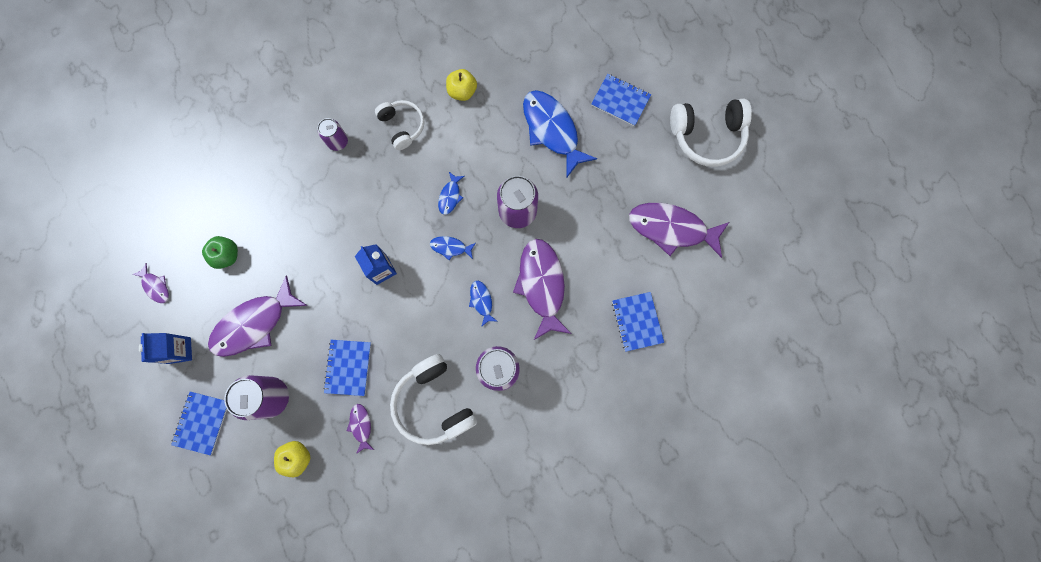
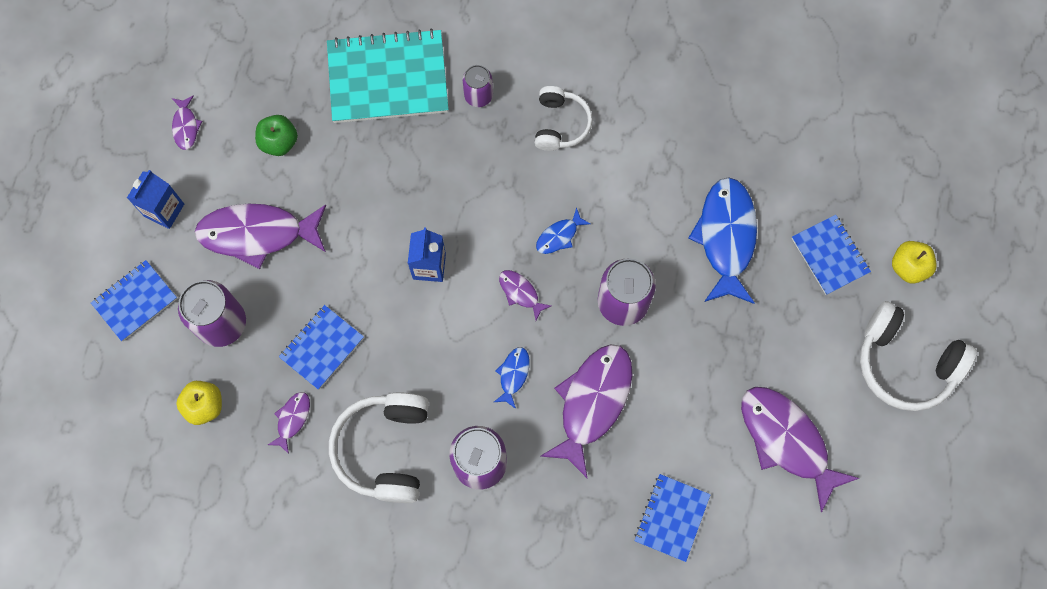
camera: 35 degrees right, 5 degrees down
blue fish [430,236,476,260] -> purple fish [499,270,551,320]
yellow apple [446,69,477,101] -> yellow apple moved to [892,241,937,283]
none -> turquoise notebook [327,28,449,123]

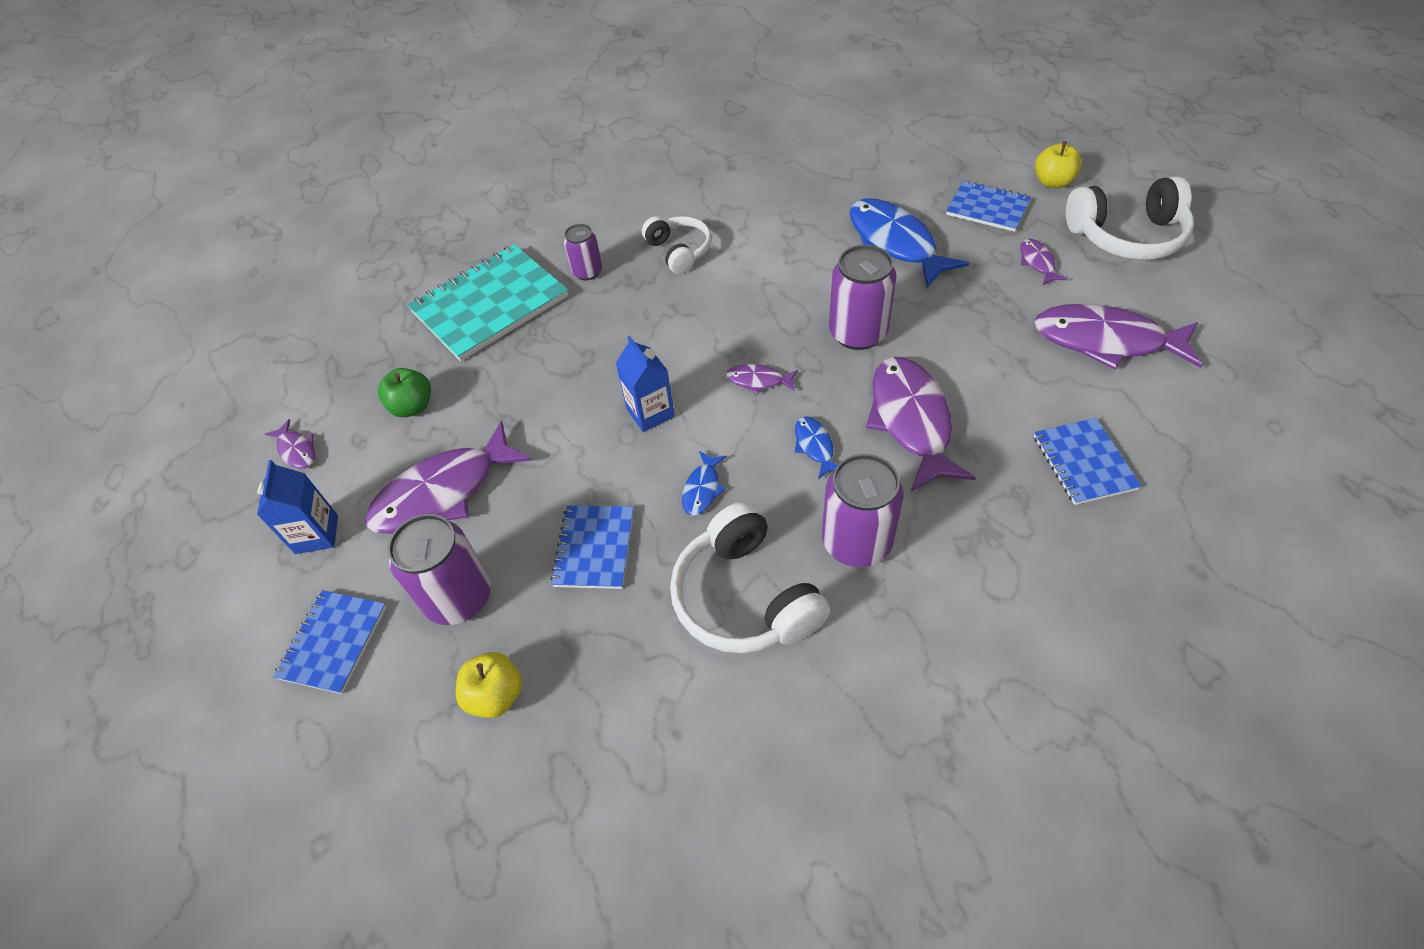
camera: 30 degrees left, 20 degrees down
purple fish [268,392,310,454] -> purple fish moved to [1020,239,1067,285]
blue fish [536,207,591,254] -> blue fish moved to [682,451,727,515]

